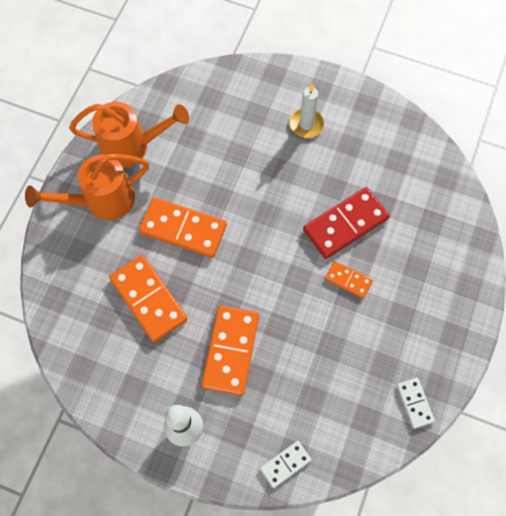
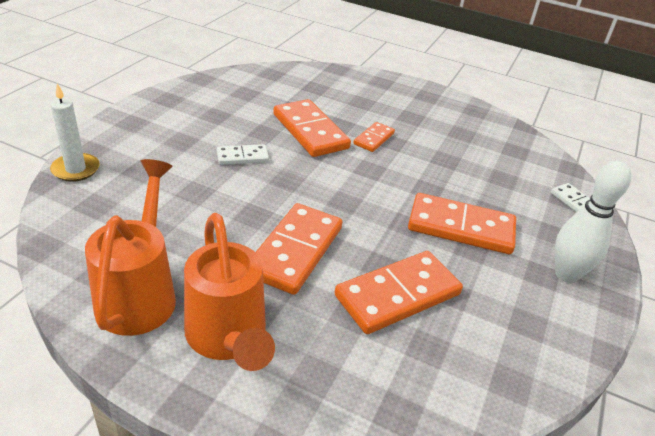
camera: 90 degrees left, 30 degrees down
white candle [289,84,324,138] -> white candle moved to [50,84,100,182]
red domino [303,187,390,259] -> orange domino [273,99,351,157]
white domino [396,378,435,429] -> white domino moved to [217,144,269,165]

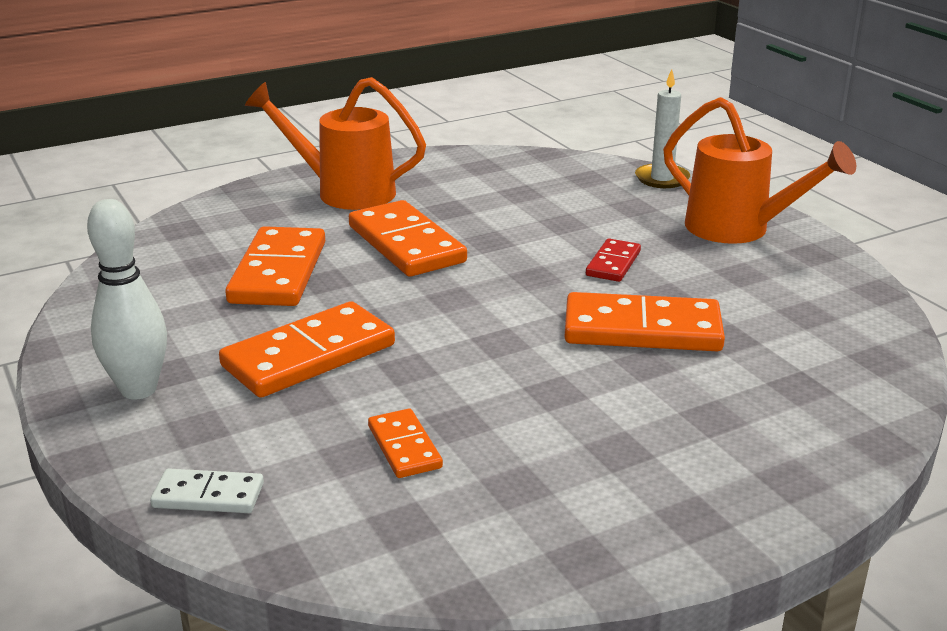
camera: 130 degrees right, 10 degrees down
orange watering can [85,159,176,336] -> orange watering can moved to [663,97,856,244]
white domino [217,144,269,165] -> red domino [586,239,641,282]
orange domino [353,122,395,152] -> orange domino moved to [368,409,443,478]

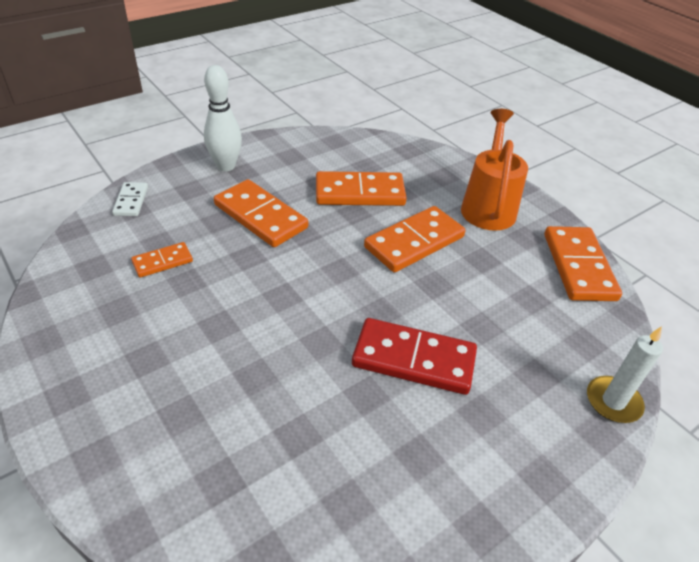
camera: 80 degrees right, 15 degrees up
orange domino [565,292,725,351] -> orange domino moved to [544,226,622,301]
red domino [586,239,641,282] -> red domino [352,318,477,395], size x1.88
orange watering can [663,97,856,244] -> none

